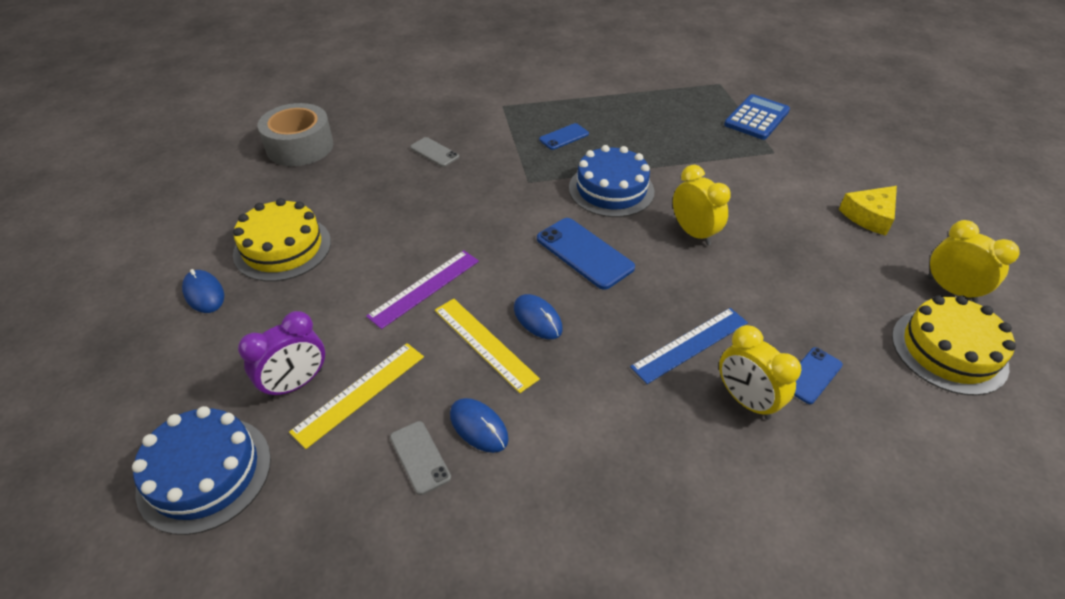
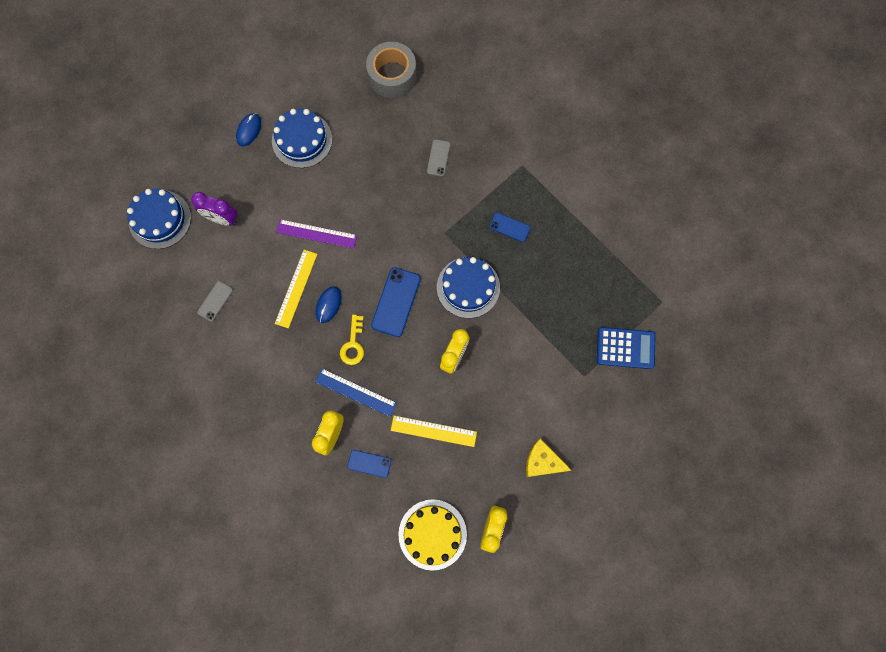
camera: 60 degrees right, 30 degrees up
yellow cake [233,198,331,282] -> blue cake [272,109,332,168]
yellow ruler [289,343,424,449] -> yellow ruler moved to [391,416,477,447]
blue mouse [450,398,509,453] -> none
none -> yellow key [340,315,364,365]

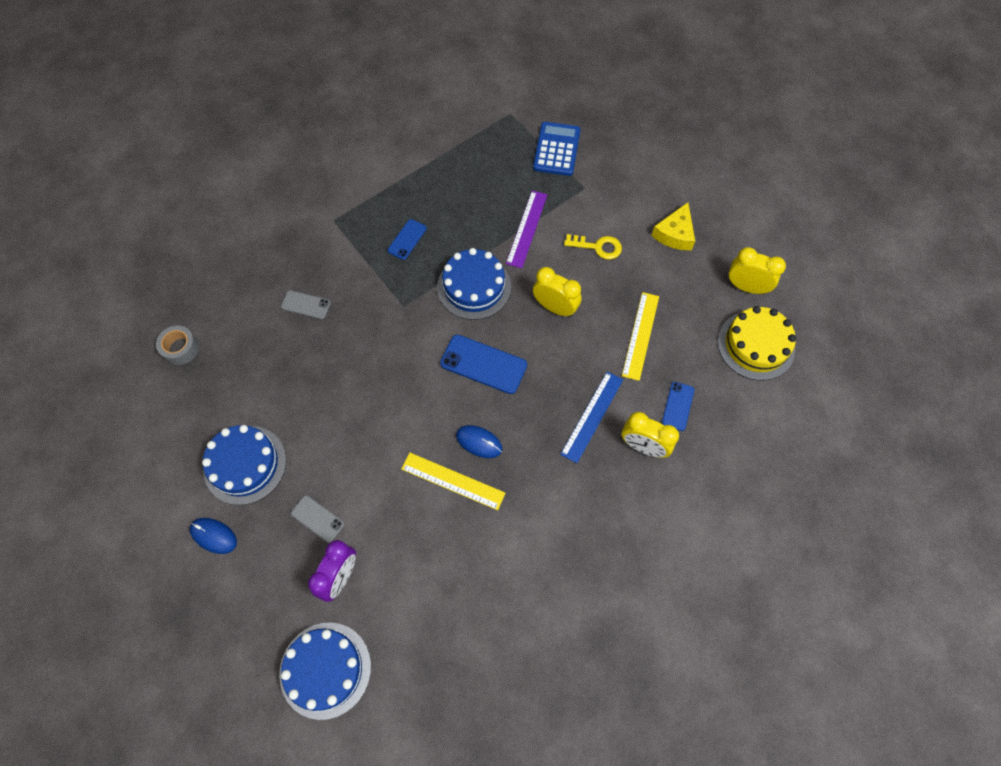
camera: 85 degrees left, 10 degrees down
grey phone [197,281,233,322] -> grey phone moved to [291,495,344,543]
purple ruler [276,219,357,249] -> purple ruler moved to [506,191,548,268]
yellow key [340,315,364,365] -> yellow key moved to [564,234,622,260]
grey tape [366,42,417,98] -> grey tape [156,326,199,365], size x0.57

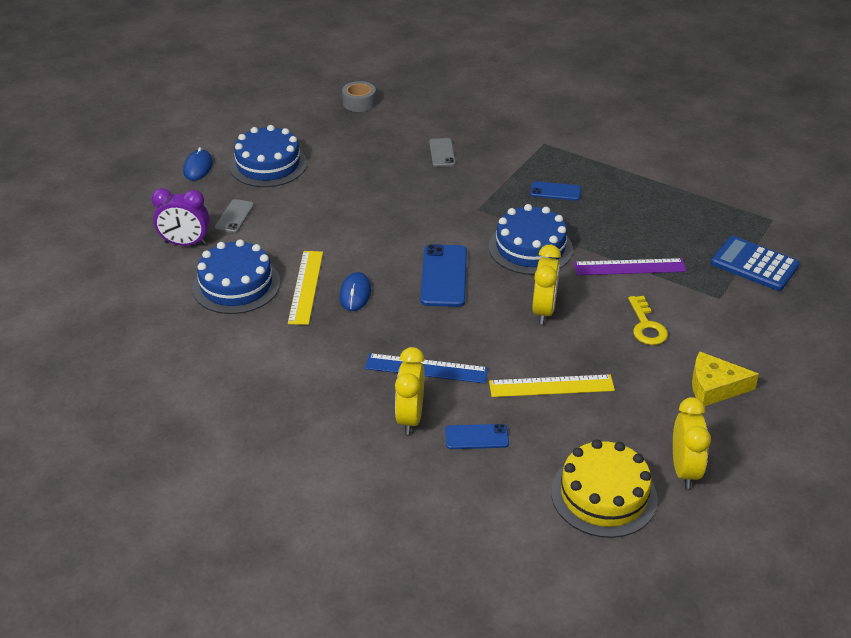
camera: 70 degrees right, 25 degrees down
blue cake [279,622,371,720] -> blue cake moved to [192,239,280,314]
blue calculator [533,122,580,176] -> blue calculator turned 135 degrees counterclockwise [711,236,800,291]

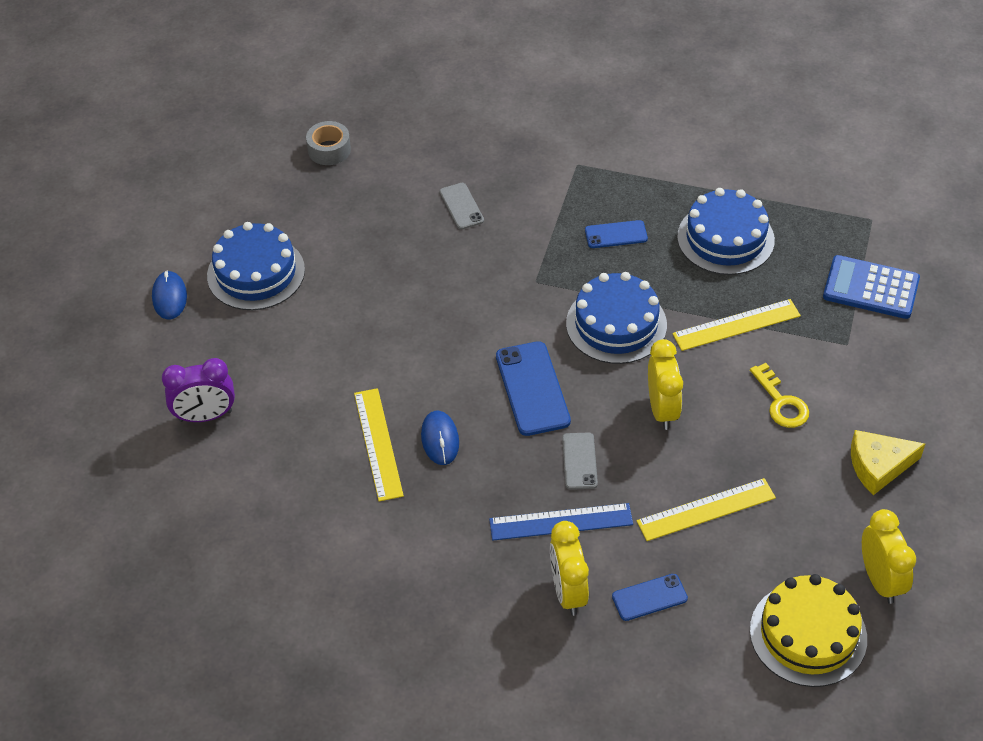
camera: 15 degrees left, 10 degrees up
blue cake [192,239,280,314] -> blue cake moved to [677,188,775,275]
grey phone [215,199,254,233] -> grey phone moved to [562,432,598,490]
purple ruler [574,258,687,275] -> yellow ruler [672,299,801,351]

